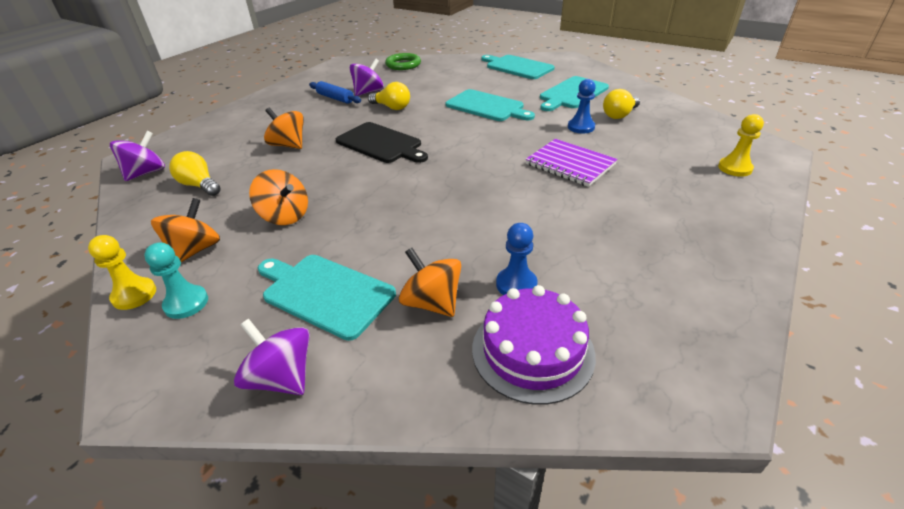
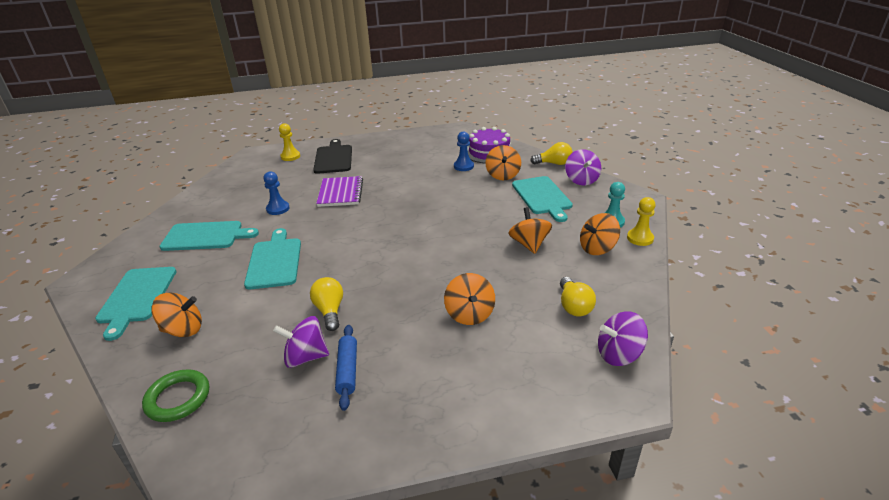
camera: 135 degrees left, 5 degrees down
black cutting board [336,122,428,163] -> black cutting board moved to [313,139,352,174]
yellow light bulb [603,89,640,119] -> yellow light bulb moved to [530,142,572,165]
none -> orange spinning top [151,292,202,337]

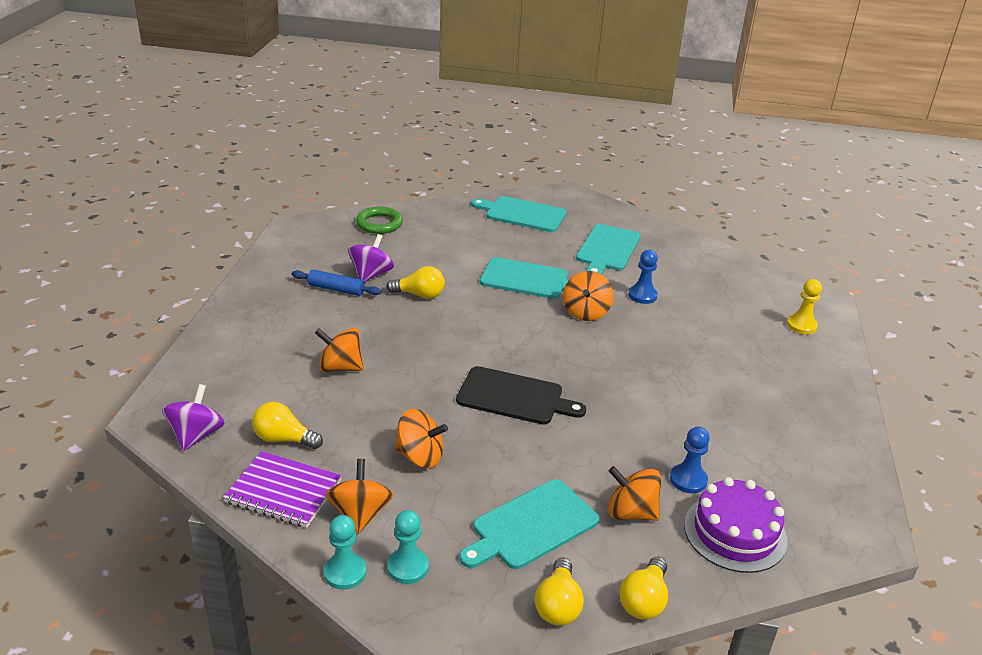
camera: 110 degrees right, 0 degrees up
orange spinning top [151,292,202,337] -> orange spinning top moved to [563,271,614,321]
black cutting board [313,139,352,174] -> black cutting board moved to [456,366,586,425]
purple notebook [316,176,363,207] -> purple notebook moved to [223,451,341,528]
turquoise cutting board [512,176,573,222] -> turquoise cutting board turned 45 degrees counterclockwise [459,479,600,569]
purple spinning top [565,149,601,185] -> yellow light bulb [535,558,584,626]
yellow pawn [627,197,656,246] -> turquoise pawn [324,515,366,590]

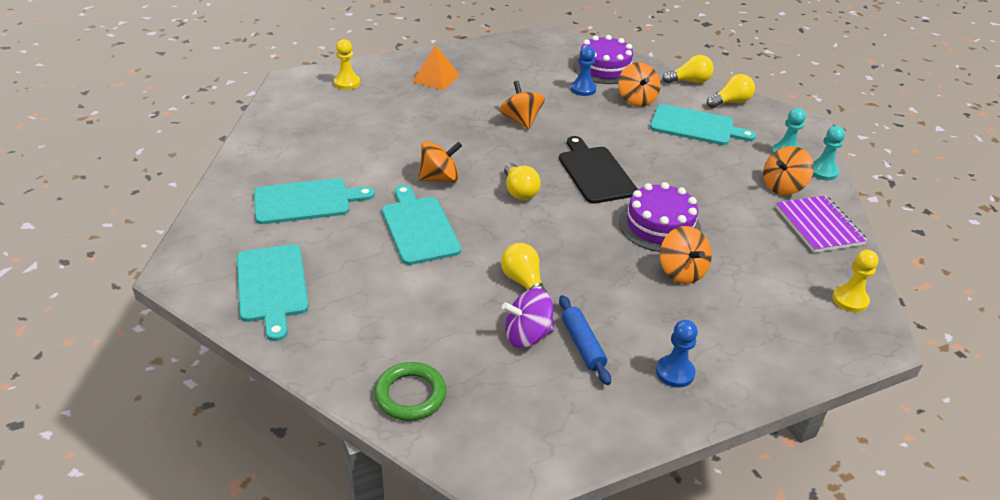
camera: 125 degrees left, 5 degrees up
purple spinning top [162,384,225,451] -> yellow pawn [832,250,879,312]
yellow light bulb [252,402,323,449] -> yellow light bulb moved to [504,163,541,200]
orange spinning top [395,409,448,468] -> orange spinning top moved to [500,81,545,129]
blue pawn [628,250,658,304] -> blue pawn moved to [656,320,698,388]
none -> orange pyramid [412,45,460,90]
none -> purple cake [619,182,701,252]

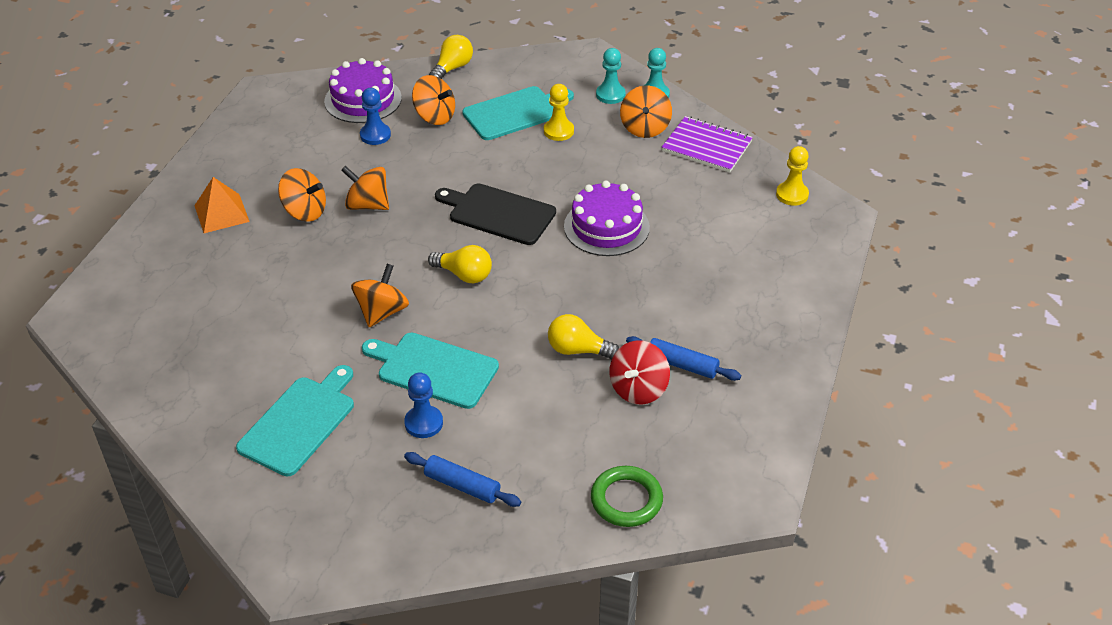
camera: 45 degrees left, 5 degrees up
turquoise cutting board [237,244,309,341] -> none
yellow pawn [334,39,360,90] -> yellow pawn moved to [544,84,574,141]
purple spinning top [502,288,554,348] -> red spinning top [609,340,670,405]
blue pawn [656,320,698,388] -> blue pawn moved to [404,372,443,438]
orange spinning top [660,226,712,284] -> orange spinning top moved to [278,168,326,222]
yellow light bulb [707,74,755,108] -> none
none -> blue rolling pin [404,452,521,507]

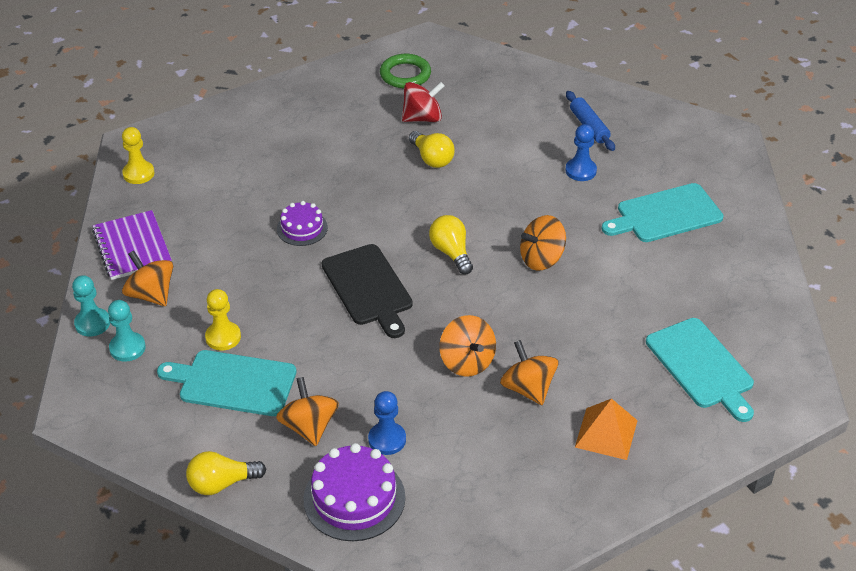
camera: 140 degrees left, 0 degrees up
turquoise cutting board [362,333,499,409] -> turquoise cutting board moved to [646,318,754,422]
purple cake [564,180,650,256] -> purple cake [277,201,328,246], size x0.60
green ring [591,466,663,527] -> green ring moved to [380,54,431,88]
orange spinning top [620,85,672,138] -> orange spinning top turned 90 degrees counterclockwise [122,250,173,306]
blue rolling pin [626,336,741,381] -> none

